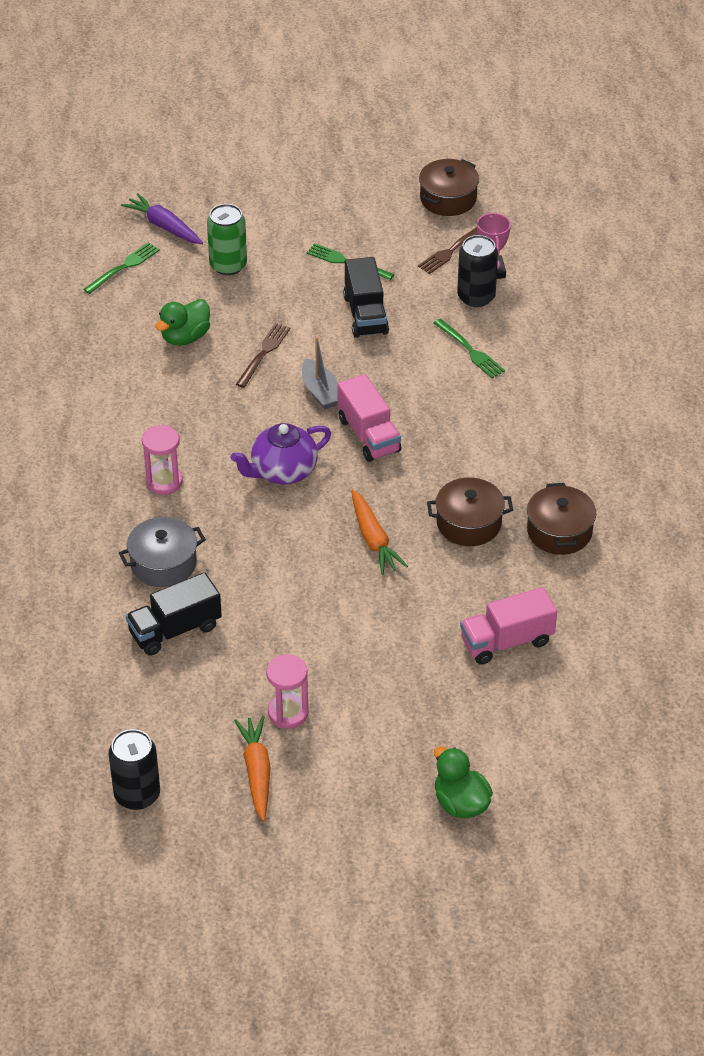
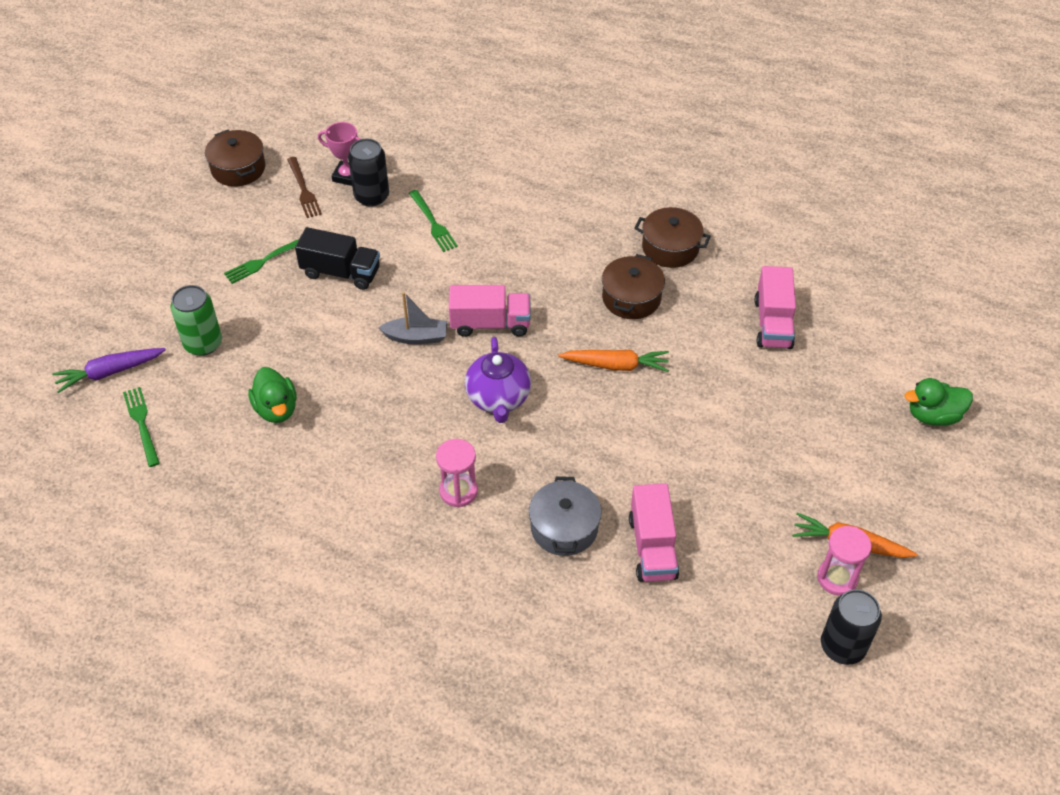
camera: 65 degrees left, 5 degrees up
black truck [126,572,222,655] -> pink truck [629,483,679,582]
brown fork [236,323,290,388] -> none
pink hourglass [266,655,308,729] -> pink hourglass moved to [817,526,872,595]
green fork [434,319,505,378] -> green fork turned 75 degrees clockwise [409,190,458,252]

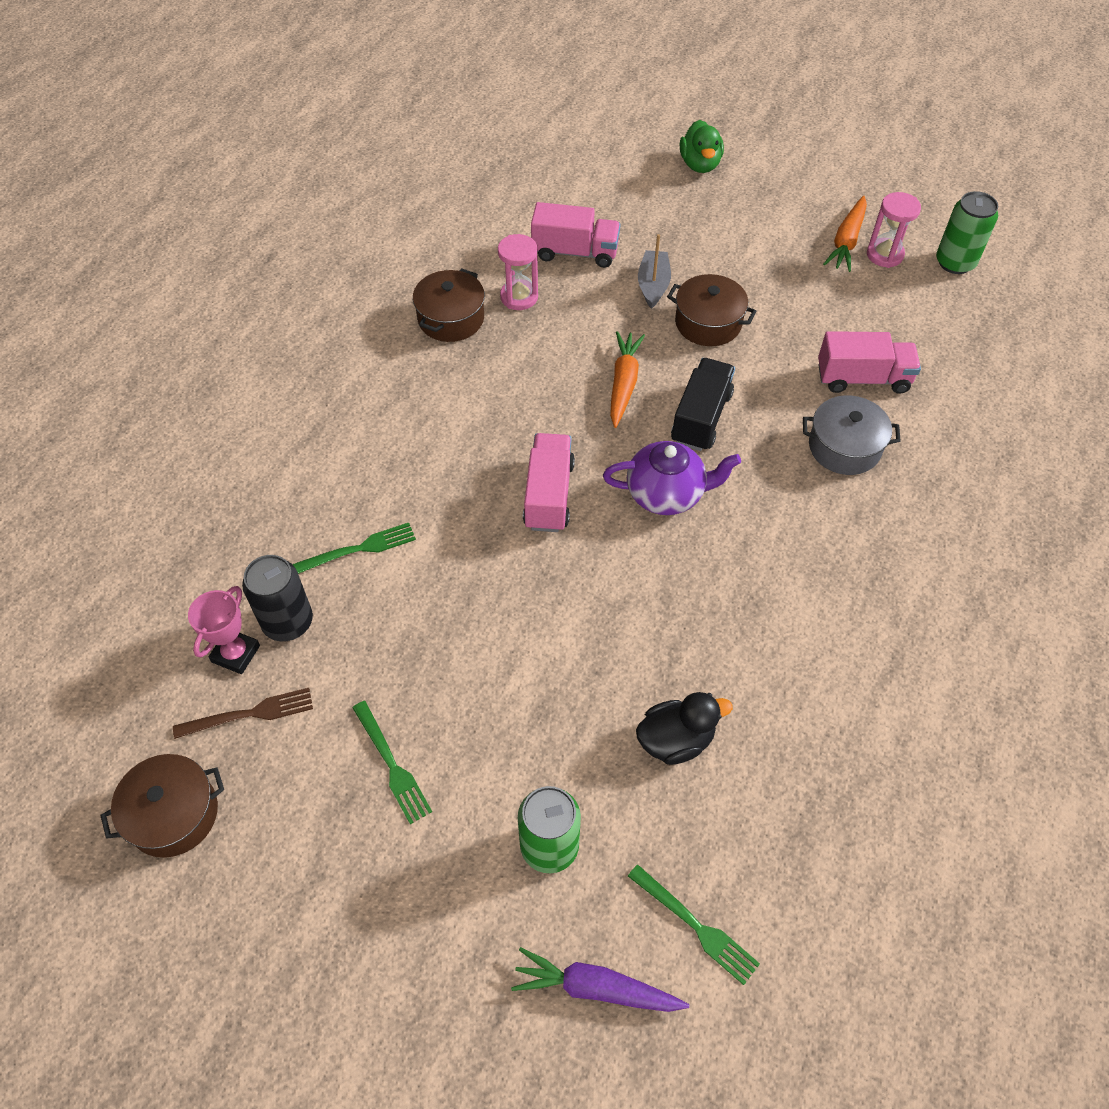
camera: 85 degrees left, 5 degrees up
purple carrot [52,348,166,393] -> purple carrot turned 120 degrees clockwise [511,947,689,1012]
green fork [123,387,160,467] -> green fork turned 120 degrees counterclockwise [628,864,760,985]
green duck [248,367,297,423] -> black duck [636,692,733,765]
black truck [295,227,380,290] -> black truck moved to [671,358,735,451]
grey boat [378,292,447,344] -> grey boat moved to [638,234,671,309]
pink hourglass [436,439,478,508] -> pink hourglass moved to [498,234,538,310]
brown pot [602,254,665,319] -> brown pot moved to [667,274,756,346]
black can [821,589,882,665] -> green can [936,191,998,274]

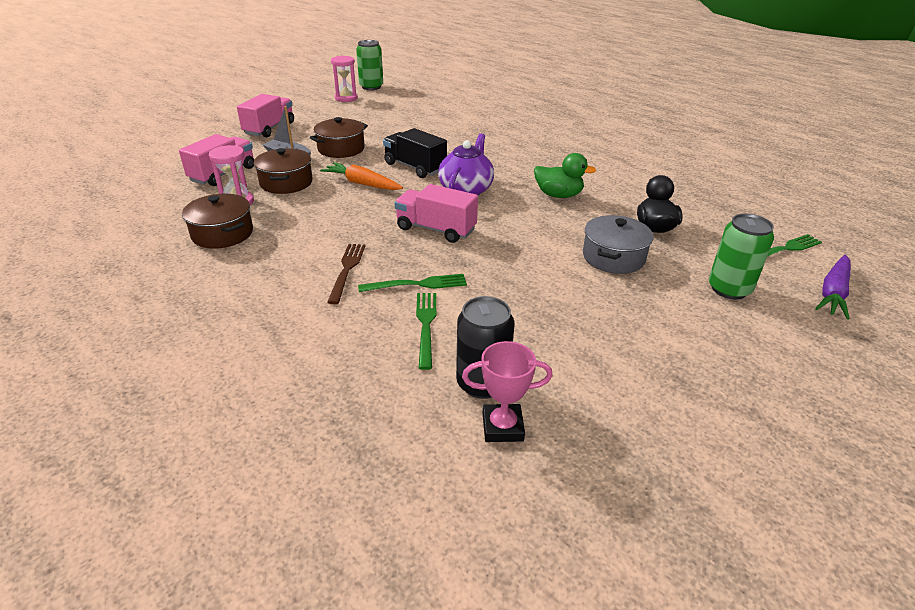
camera: 70 degrees left, 20 degrees down
brown pot [100,754,224,858] -> brown pot moved to [254,148,312,194]
brown fork [173,688,313,739] -> brown fork moved to [327,244,365,304]
pink trophy [188,586,260,674] -> pink trophy turned 45 degrees counterclockwise [462,341,553,442]
green fork [352,701,432,824] -> green fork moved to [358,274,467,292]
green duck [680,120,724,173] -> green duck moved to [534,153,596,198]
grey pot [803,395,901,475] -> grey pot moved to [583,215,653,274]
pink truck [818,331,921,394] -> pink truck moved to [237,94,294,137]
orange carrot [823,196,867,272] -> none

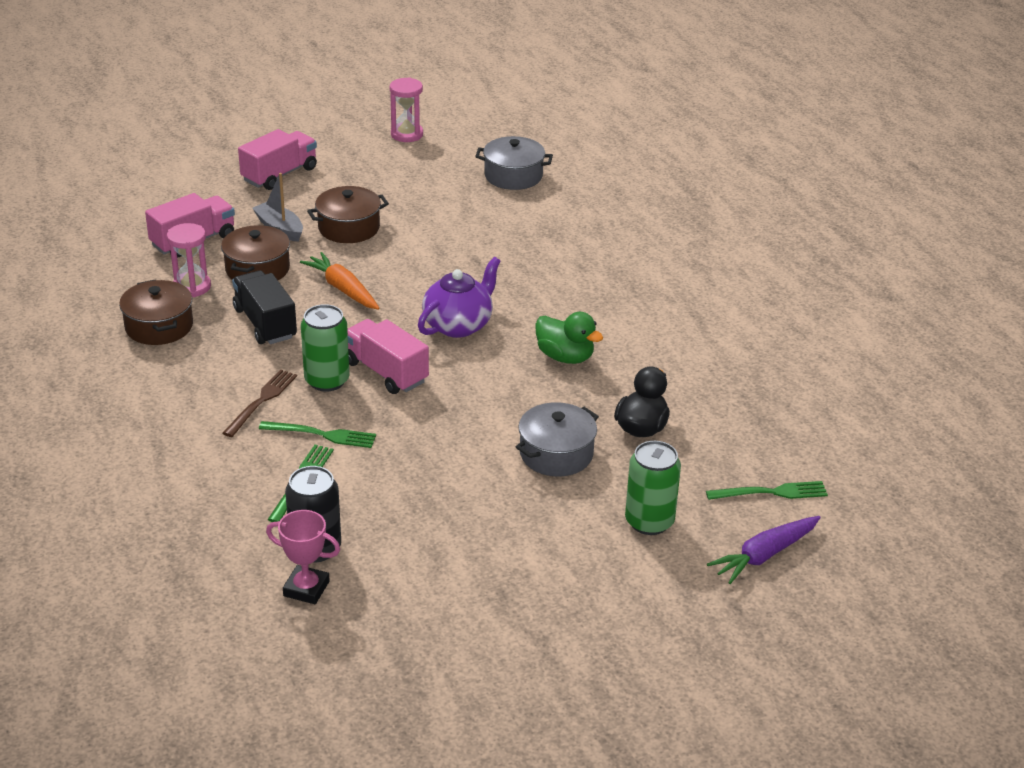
camera: 20 degrees right, 0 degrees up
green can [356,40,383,90] -> green can moved to [301,304,350,392]
black truck [383,128,447,178] -> black truck moved to [232,271,297,344]
none -> grey pot [475,136,553,190]

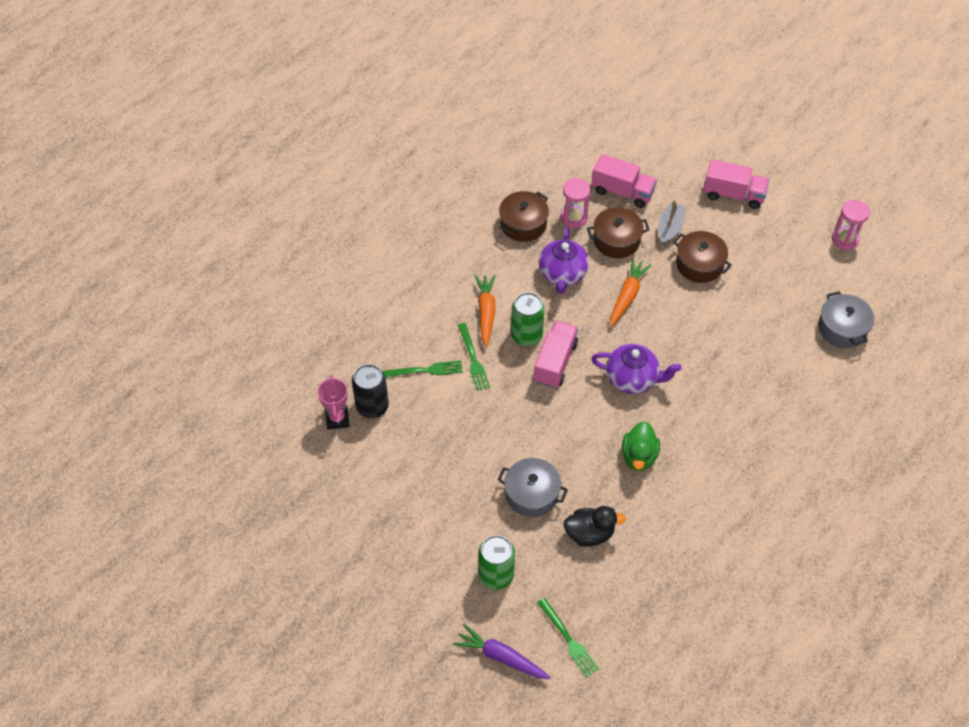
camera: 65 degrees right, 20 degrees up
brown fork [223,369,297,437] -> orange carrot [475,275,496,347]
black truck [232,271,297,344] -> purple teapot [539,227,589,294]

